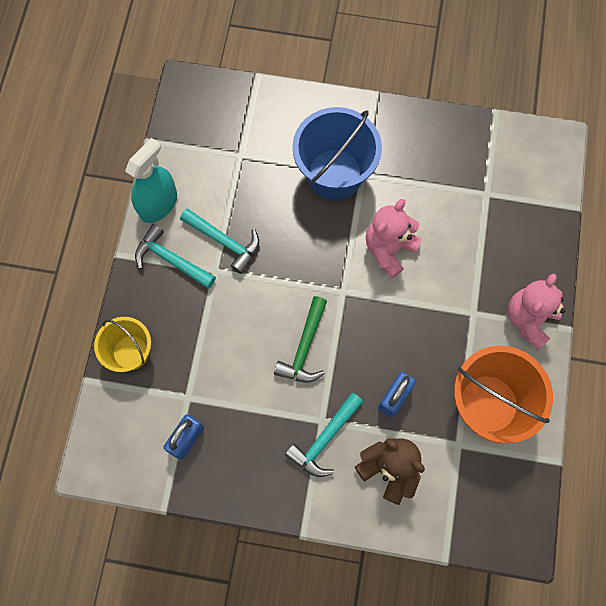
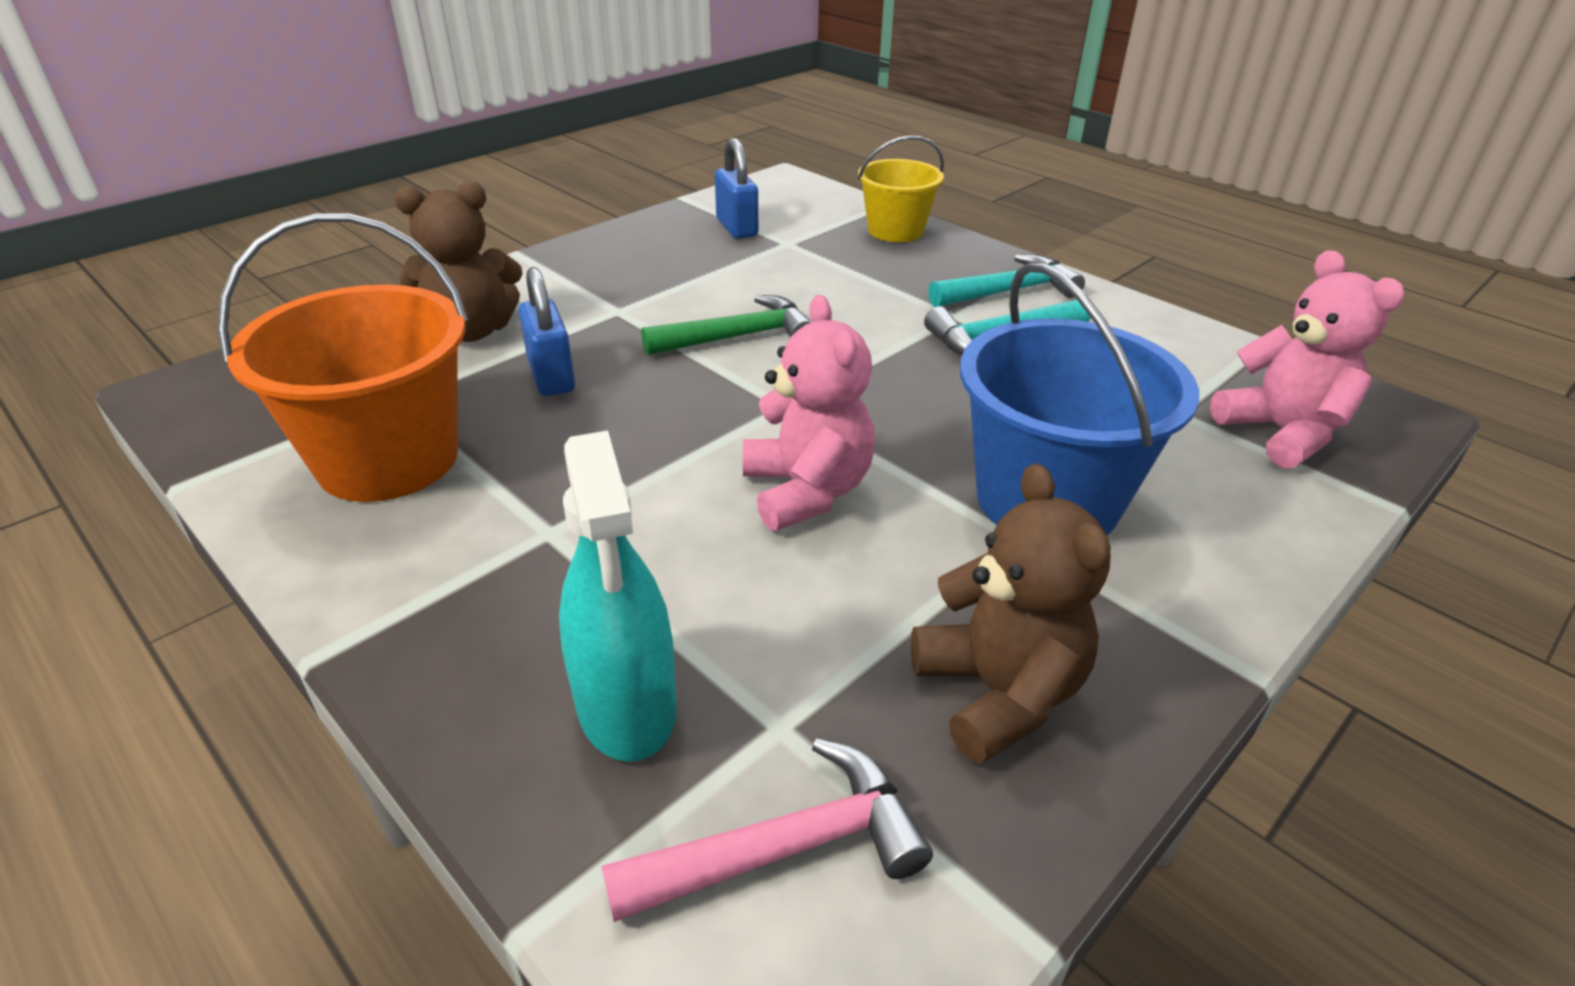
camera: 125 degrees right, 35 degrees down
turquoise spray bottle [125,138,177,223] -> turquoise spray bottle moved to [559,431,676,762]
green hammer [274,296,327,383] -> green hammer turned 105 degrees clockwise [641,295,812,355]
turquoise hammer [285,393,363,477] -> none
pink teddy bear [508,273,565,350] -> pink teddy bear moved to [1210,250,1405,469]
none -> pink hammer [602,739,933,922]
none -> brown teddy bear [911,463,1111,764]

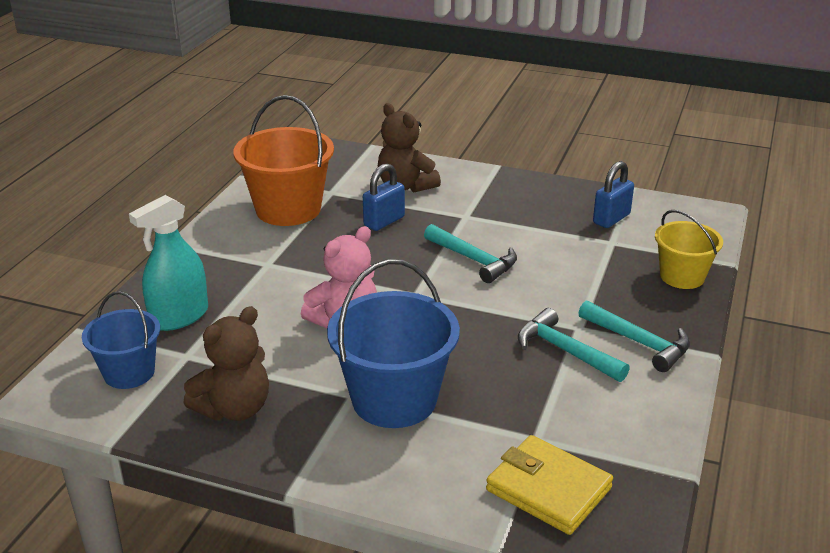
camera: 65 degrees right, 5 degrees down
pink hammer [602,739,933,922] -> blue bucket [82,291,160,389]
green hammer [641,295,812,355] -> turquoise hammer [424,224,517,283]
pink teddy bear [1210,250,1405,469] -> yellow wallet [486,435,613,535]

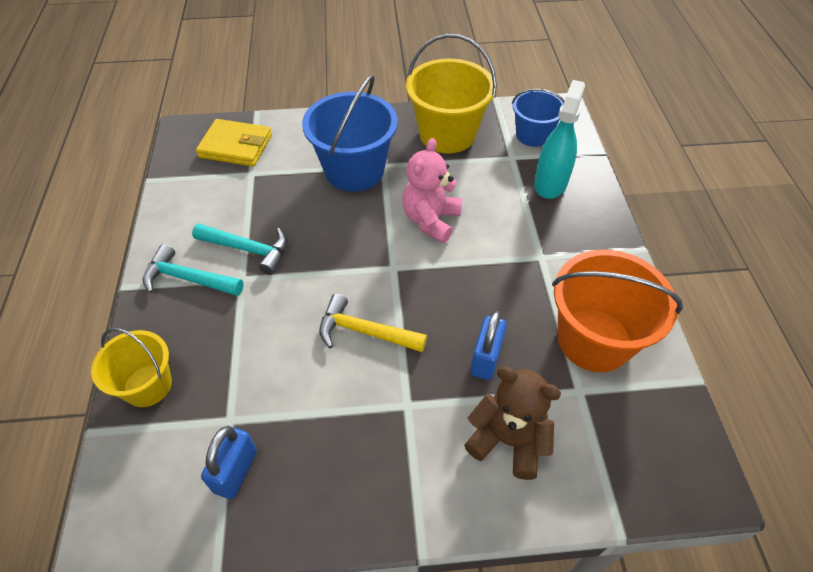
camera: 155 degrees right, 20 degrees up
brown teddy bear [184,306,269,421] -> yellow bucket [406,34,497,154]
turquoise hammer [424,224,517,283] -> yellow hammer [319,294,427,352]

